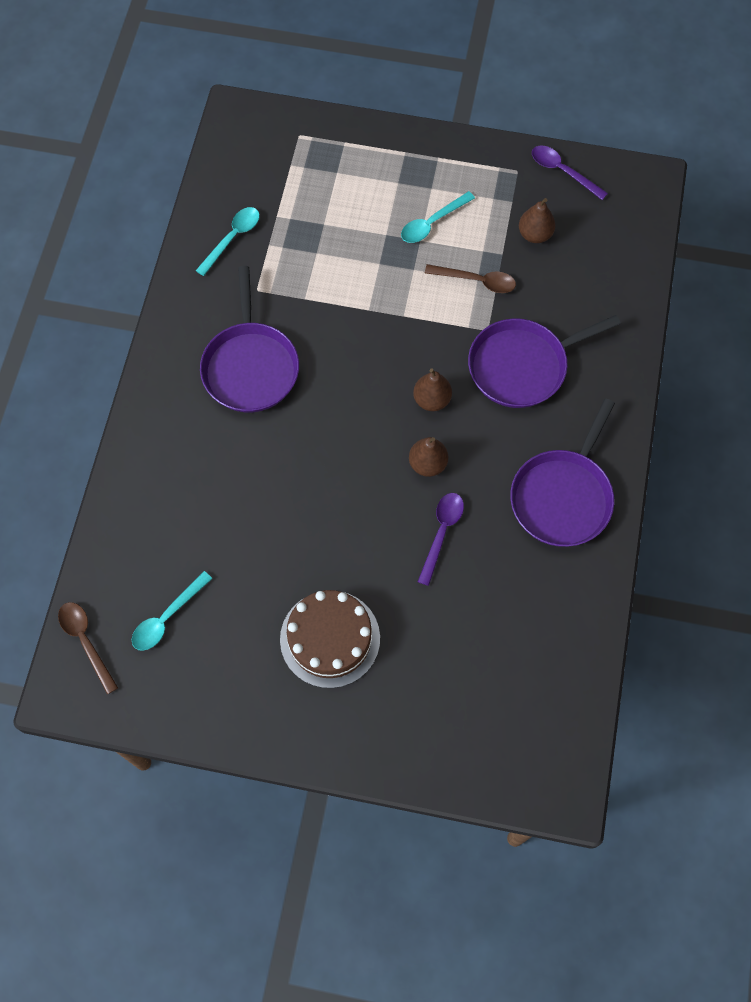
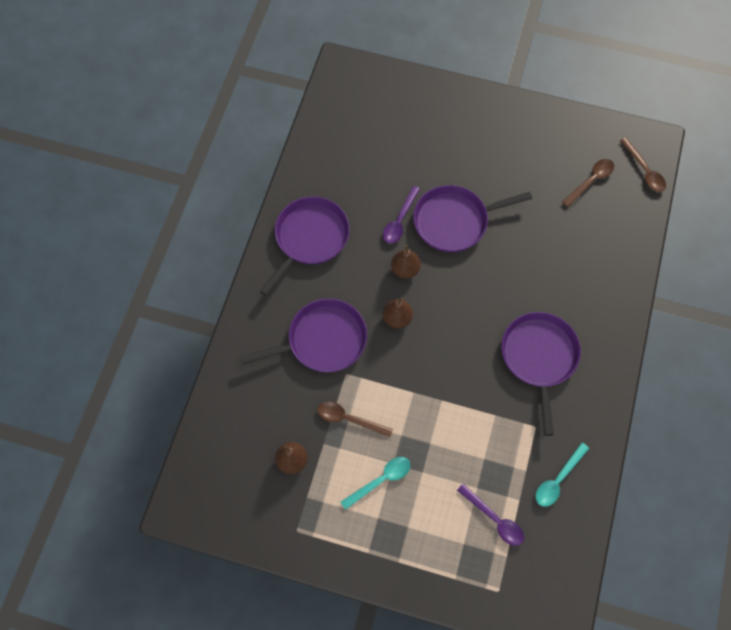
camera: 175 degrees left, 0 degrees up
turquoise spoon [132,571,213,651] -> brown spoon [562,159,614,207]
brown cake [280,590,380,688] -> none
purple spoon [532,146,608,200] -> purple spoon moved to [457,484,524,546]
none -> purple pan [413,185,532,252]

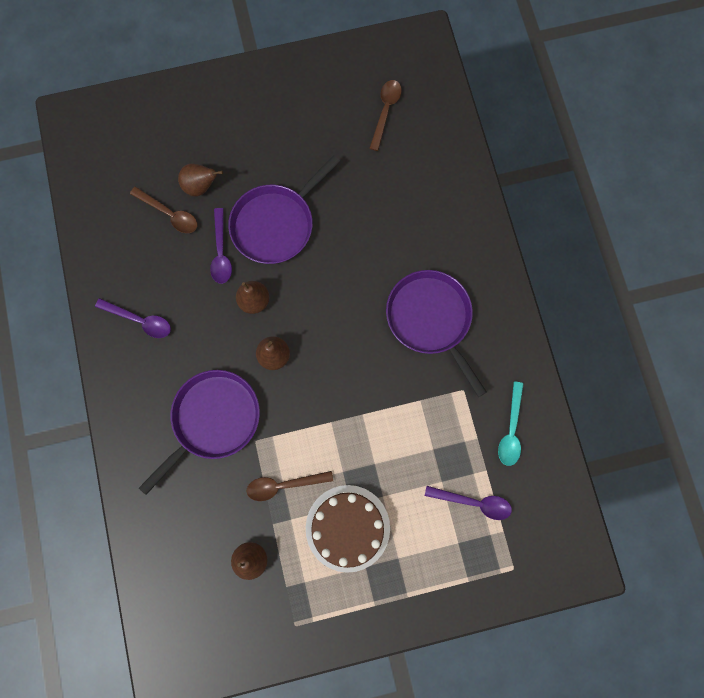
camera: 30 degrees left, 10 degrees up
purple pan [260,196,350,296] -> purple spoon [95,298,171,338]
turquoise spoon [340,457,410,510] -> brown cake [306,485,390,573]
brown spoon [620,138,666,192] -> brown spoon moved to [130,187,197,233]
none -> brown pear [178,164,223,197]

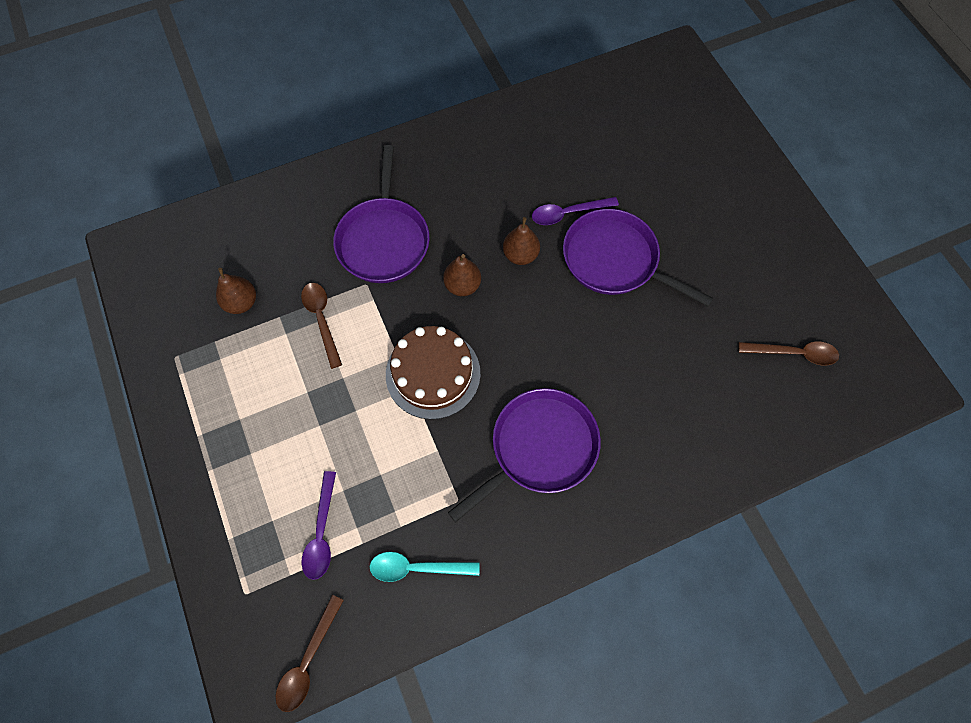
camera: 80 degrees right, 10 degrees down
purple spoon [95,298,171,338] -> none
brown spoon [130,187,197,233] -> brown spoon moved to [275,595,344,712]
purple pan [139,370,260,495] -> purple pan turned 60 degrees clockwise [333,145,430,283]
brown pear [178,164,223,197] -> none
brown cake [306,485,390,573] -> brown cake moved to [386,326,480,419]

